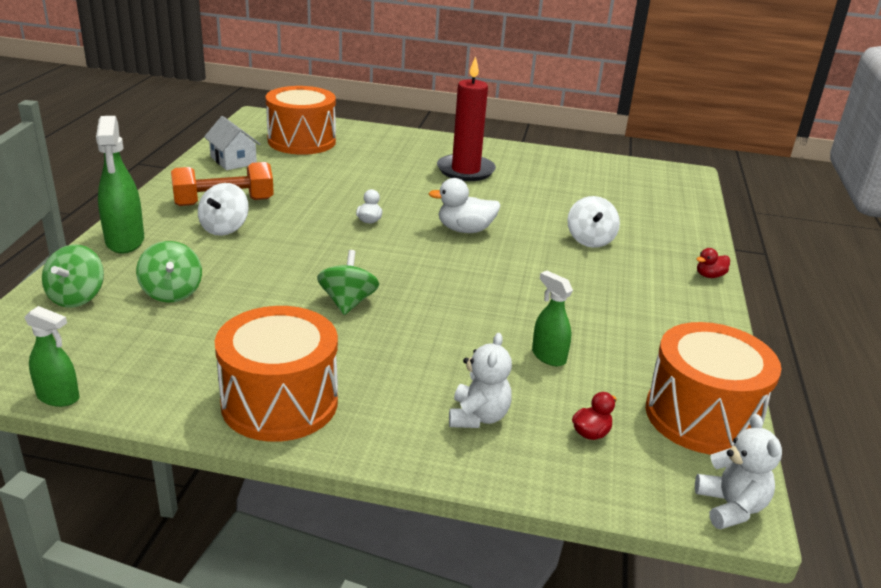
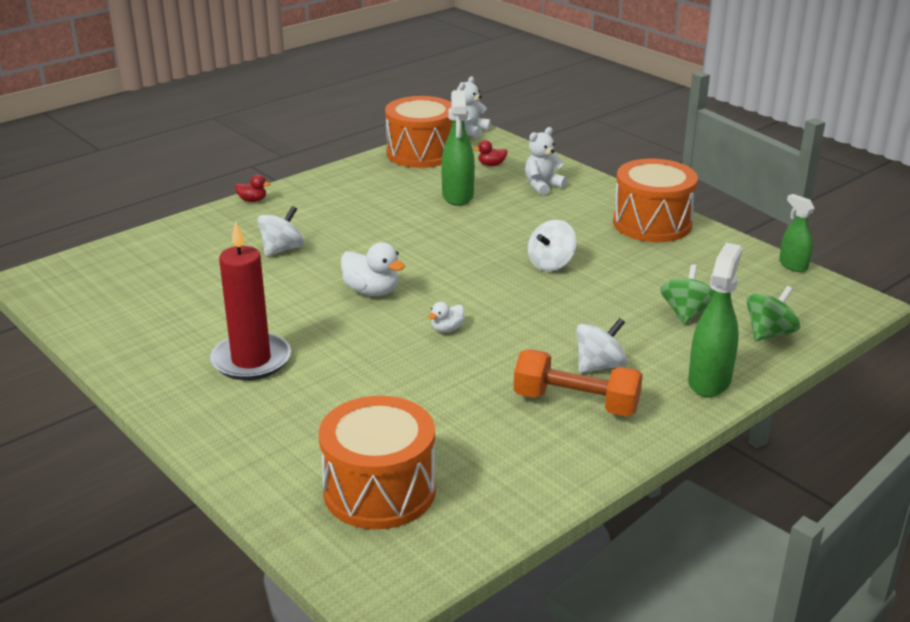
camera: 140 degrees left, 0 degrees up
white house [204,116,260,170] -> none
green spinning top [317,250,379,315] -> white spinning top [528,220,577,271]
green spray bottle [532,271,573,366] -> green spray bottle [441,90,475,206], size x1.65

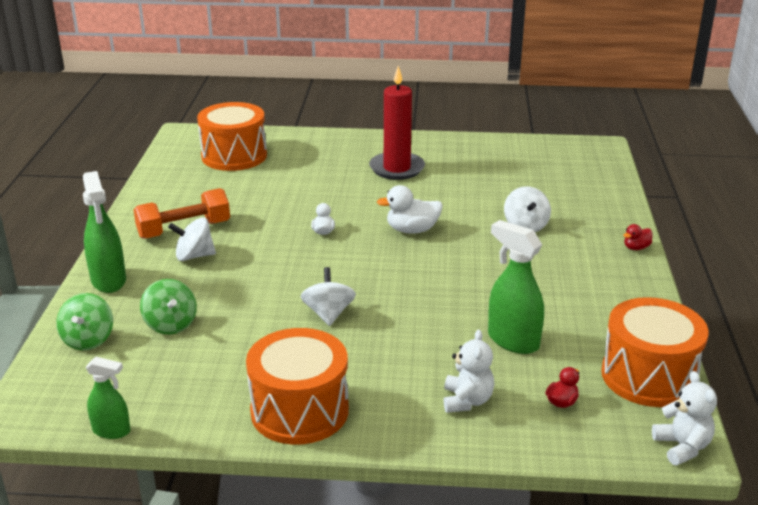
camera: 135 degrees right, 0 degrees up
white spinning top [576,318,627,373] -> white spinning top turned 75 degrees clockwise [168,217,216,261]

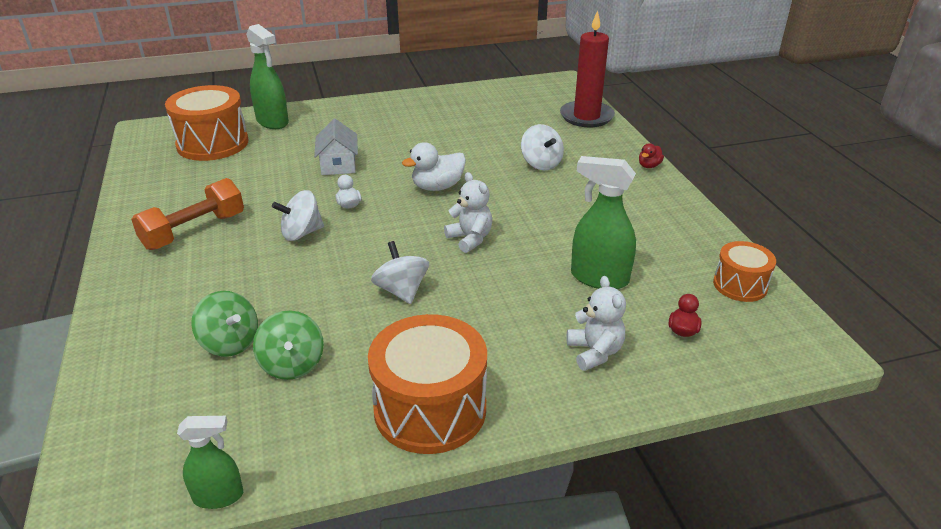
camera: 20 degrees left, 5 degrees up
green spinning top [56,293,113,351] -> green spinning top moved to [253,311,324,380]
green spray bottle [83,171,126,293] -> green spray bottle moved to [246,24,289,129]
white spinning top [168,217,216,261] -> white spinning top moved to [272,190,324,241]
red candle [369,66,425,180] -> red candle moved to [560,10,615,127]
orange drum [601,297,709,407] -> orange drum [713,241,776,302], size x0.57
white teddy bear [652,371,717,465] -> white teddy bear moved to [444,172,492,253]
none -> white house [314,119,358,175]

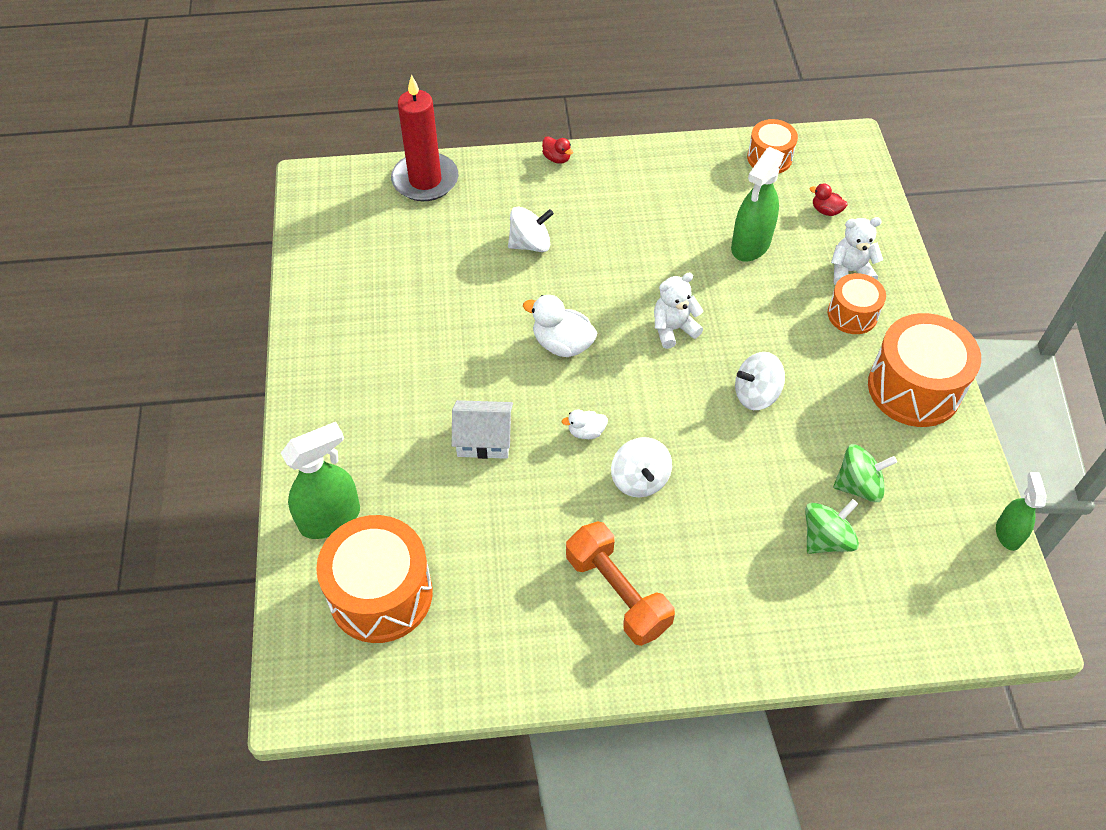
camera: 80 degrees left, 20 degrees up
white duck [402,142,466,191] -> white duck turned 135 degrees clockwise [523,295,597,357]
none -> orange drum [828,273,886,334]

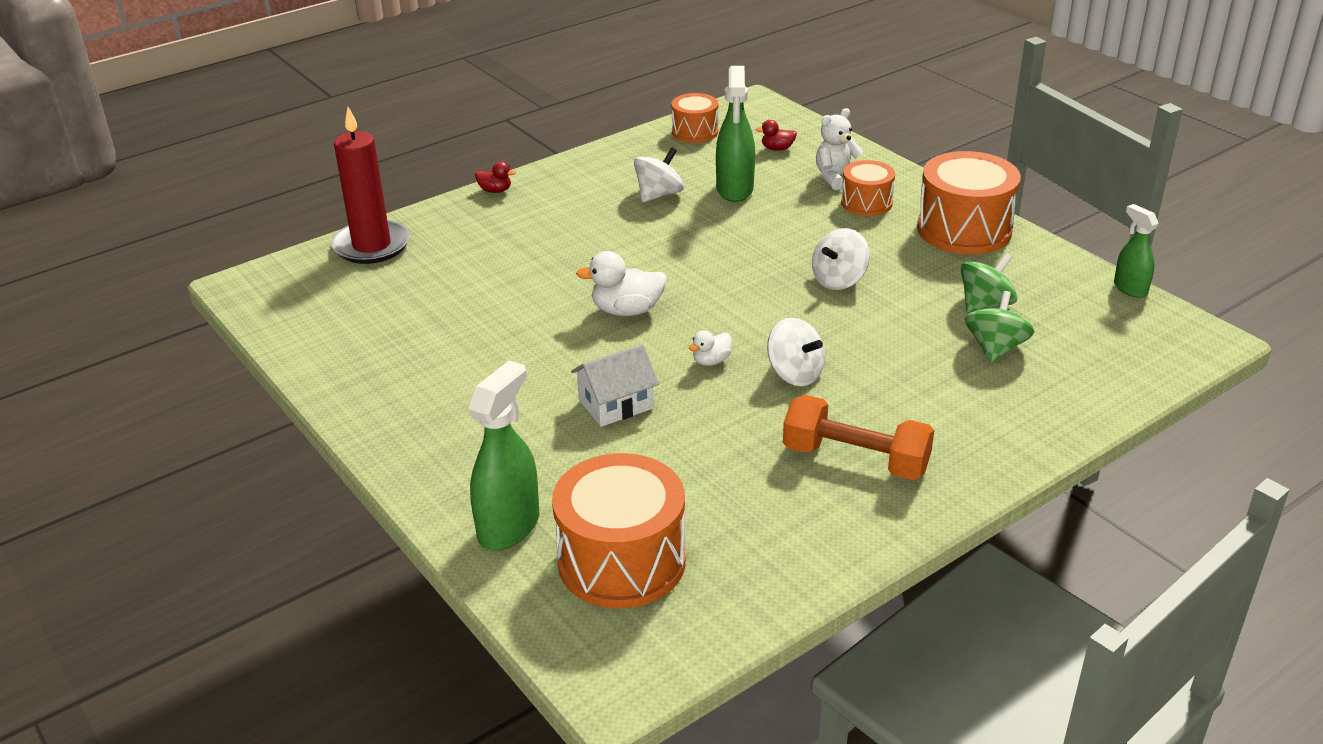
camera: 30 degrees left, 20 degrees down
white spinning top [508,207,554,252] -> white spinning top moved to [634,147,684,202]
white teddy bear [654,273,704,349] -> none

